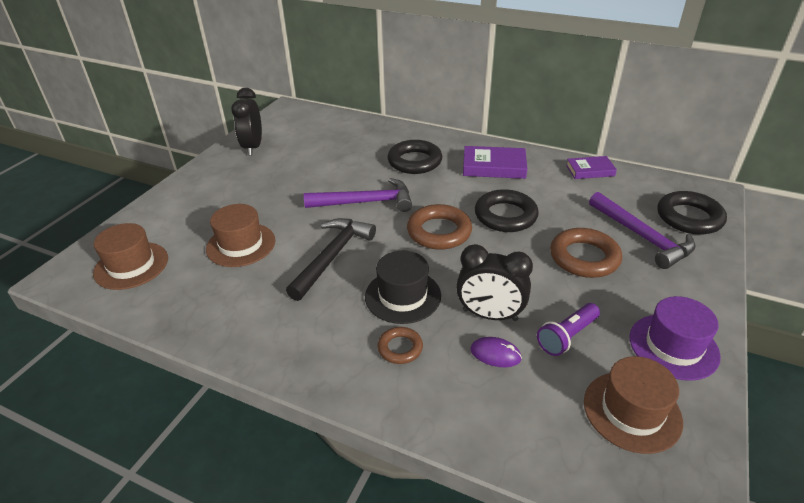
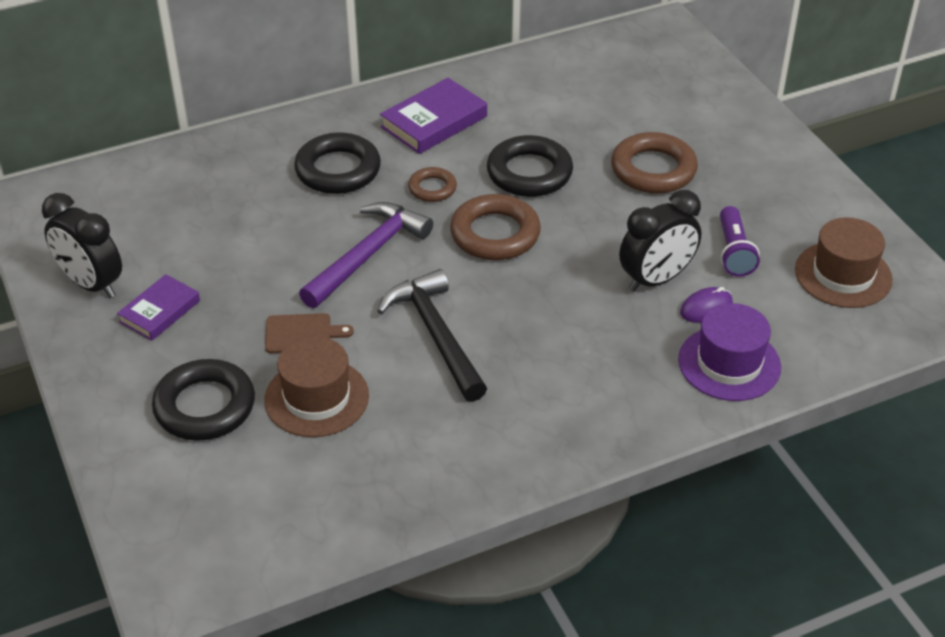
camera: 50 degrees left, 5 degrees up
brown hat [93,223,168,290] -> none
black hat [365,251,441,324] -> none
brown ring [377,327,423,364] -> brown ring moved to [408,167,457,202]
purple book [566,156,617,179] -> purple book moved to [117,274,200,341]
purple hammer [589,192,696,269] -> none
purple hat [629,296,721,381] -> purple hat moved to [678,303,781,401]
black ring [657,191,727,234] -> black ring moved to [152,359,255,441]
none -> brown cutting board [265,313,354,353]

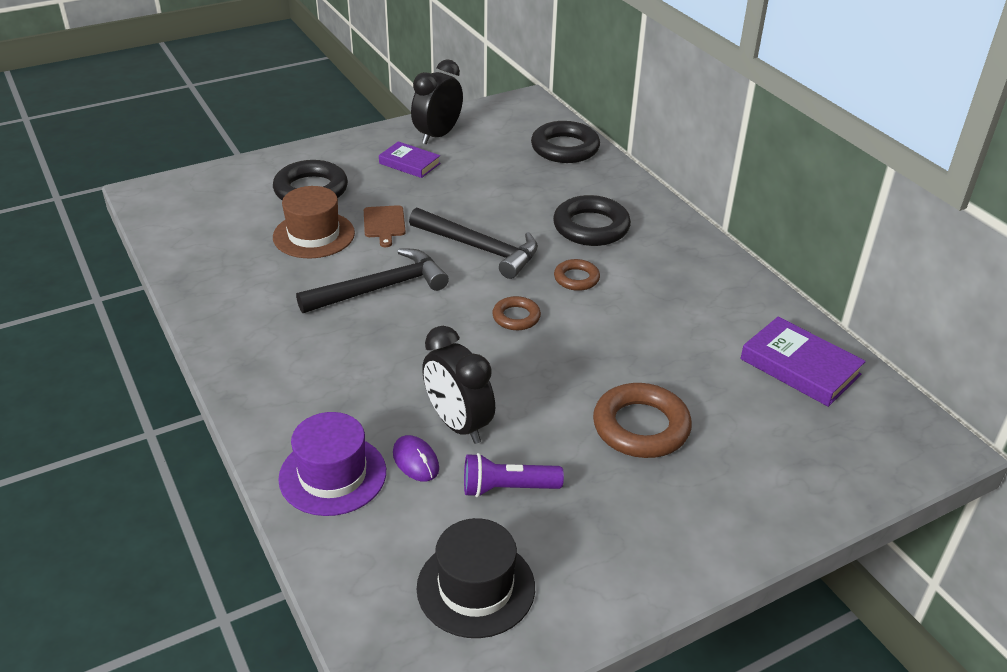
camera: 85 degrees right, 5 degrees down
purple hammer [299,202,433,308] -> black hammer [409,208,538,279]
purple book [380,78,487,154] -> purple book moved to [740,317,866,407]
brown ring [450,194,541,260] -> brown ring [492,296,541,330], size x0.56
black ring [487,135,573,197] -> black ring moved to [531,121,600,163]
brown hat [795,217,893,308] -> black hat [416,518,535,638]

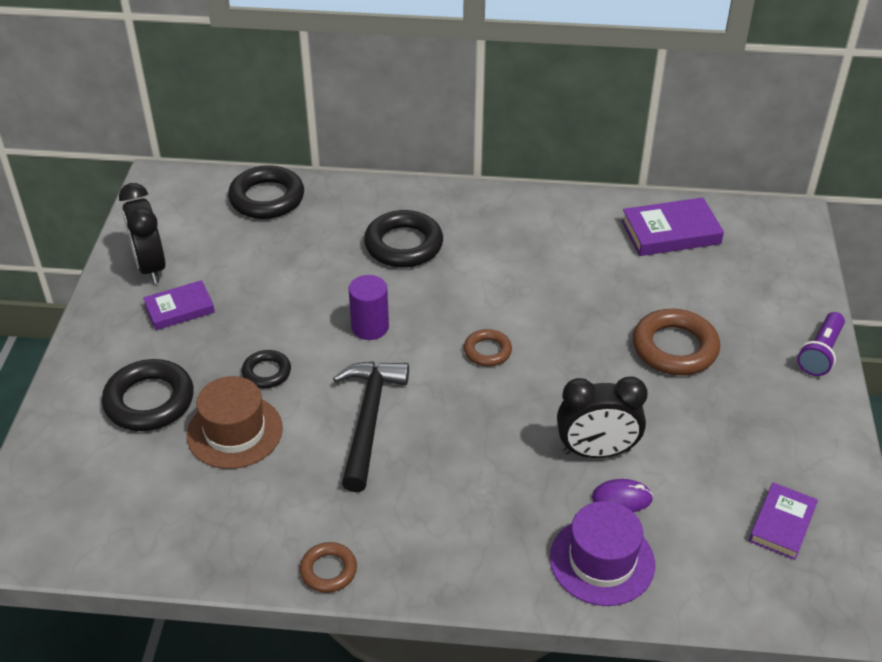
camera: 55 degrees left, 5 degrees up
brown cutting board [364,205,406,247] -> black ring [242,350,291,388]
black hammer [409,208,538,279] -> purple cylinder [348,275,389,340]
black hat [416,518,535,638] -> purple book [749,483,818,560]
purple flashlight [464,453,564,497] -> purple flashlight moved to [797,312,845,376]
brown ring [554,259,600,291] -> brown ring moved to [300,542,357,593]

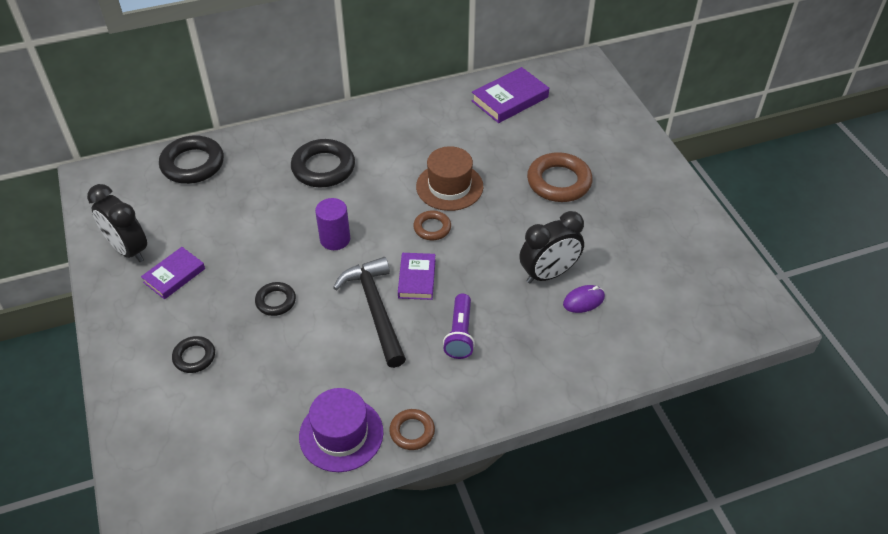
camera: 25 degrees left, 5 degrees up
black ring [102,359,194,431] -> black ring [172,336,215,373], size x0.56
brown hat [187,376,283,469] -> brown hat moved to [416,146,483,211]
purple hat [550,501,655,606] -> purple hat moved to [299,388,384,472]
purple book [749,483,818,560] -> purple book moved to [398,253,435,300]
purple flashlight [797,312,845,376] -> purple flashlight moved to [443,294,475,359]

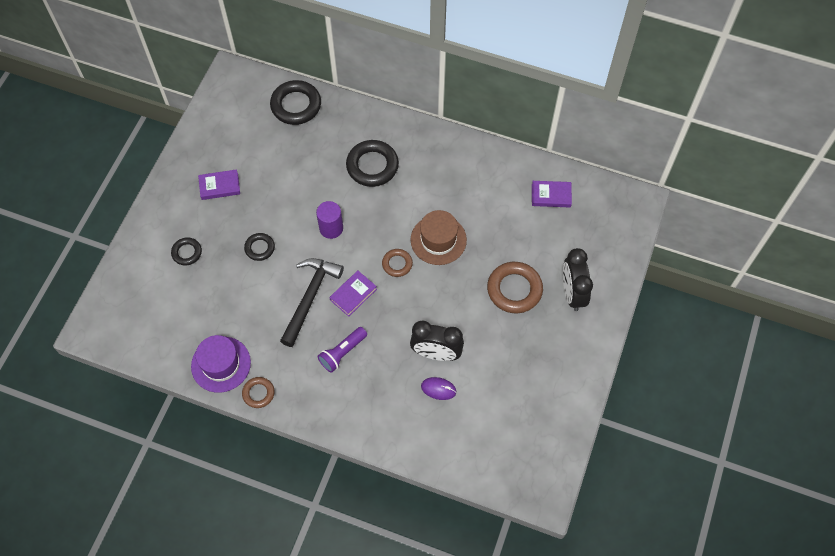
camera: 40 degrees right, 15 degrees up
black clock [87,184,147,262] -> black clock moved to [563,248,593,311]
purple book [472,67,549,123] -> purple book [532,181,572,207], size x0.66

